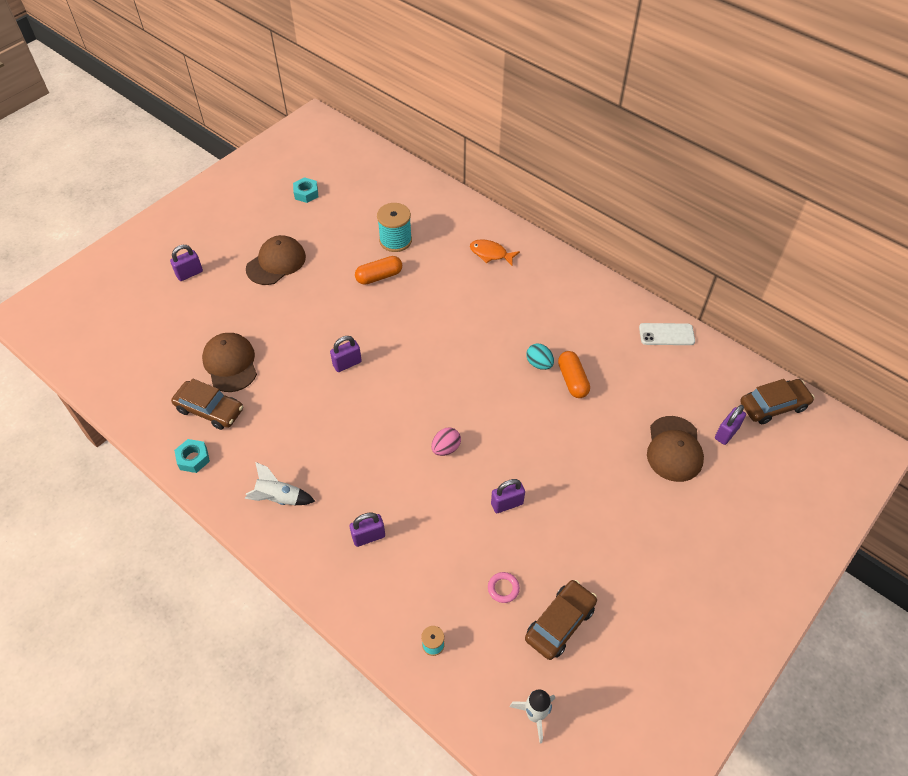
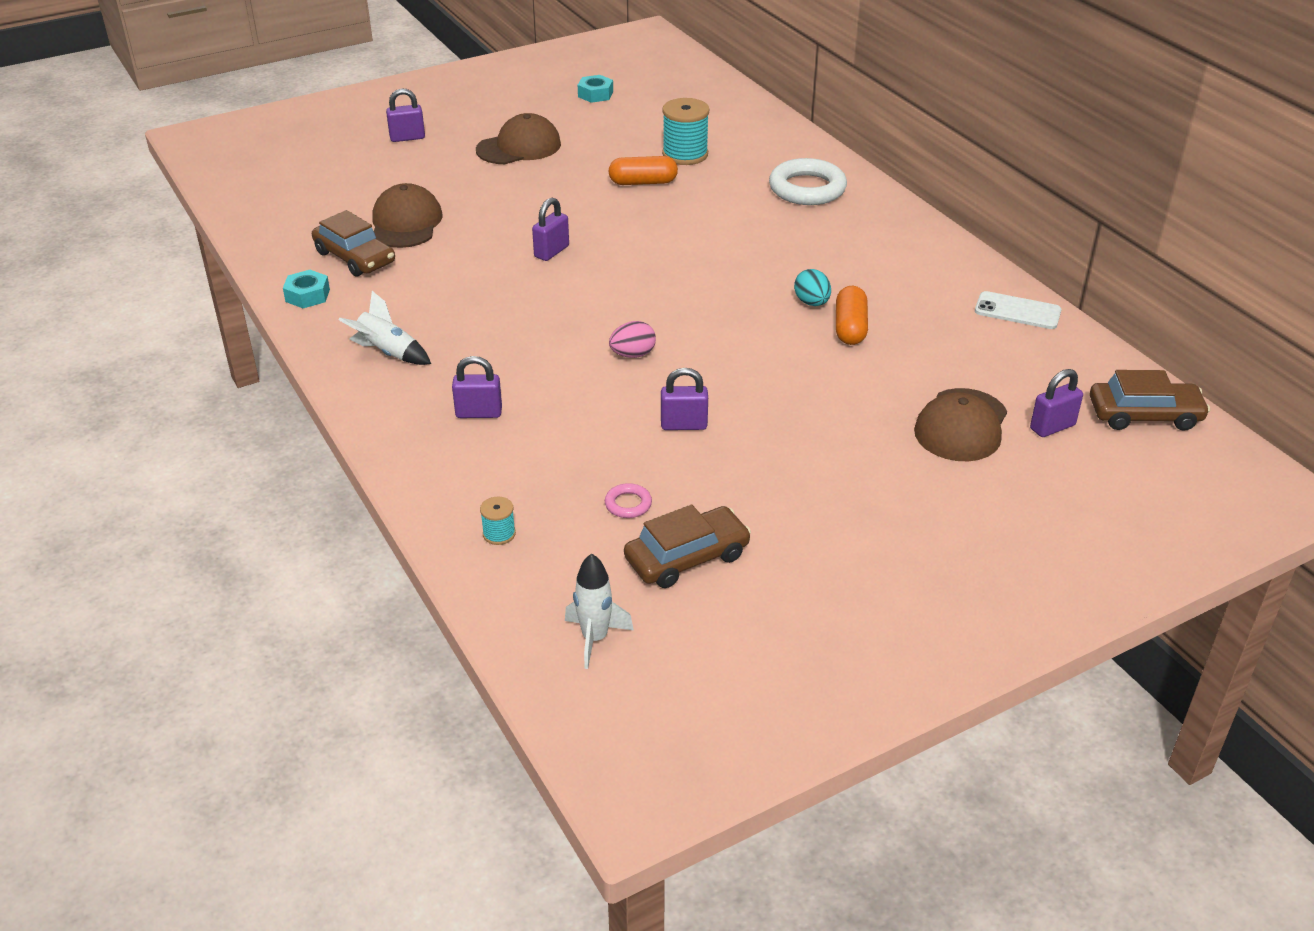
camera: 20 degrees right, 15 degrees down
purple padlock [330,336,362,372] -> purple padlock turned 45 degrees counterclockwise [532,198,569,261]
orange fish [470,239,520,266] -> white ring [769,158,847,205]

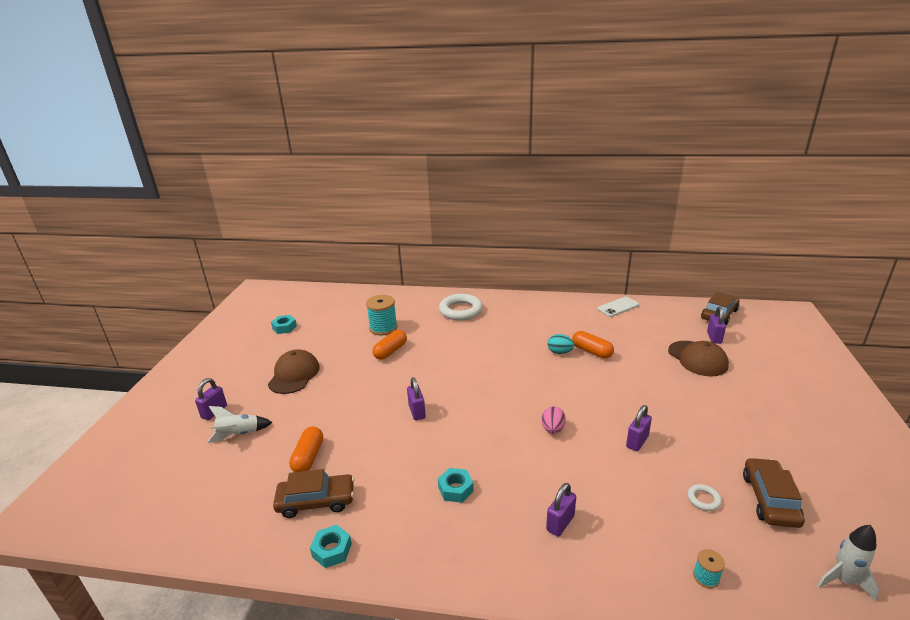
camera: 50 degrees left, 10 degrees down
white rocket [339,291,431,365] -> white rocket moved to [207,406,273,443]
brown cap [372,183,443,248] -> orange capsule [289,427,323,472]
pink ring [605,483,652,518] -> white ring [687,484,722,511]
none -> turquoise nut [438,468,474,503]

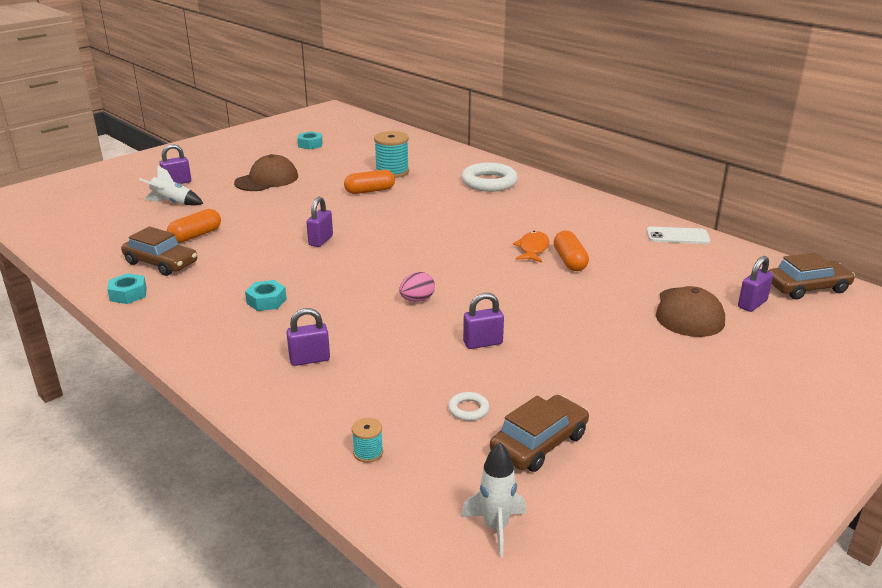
camera: 35 degrees right, 0 degrees up
turquoise egg [548,334,574,354] -> orange fish [513,231,549,262]

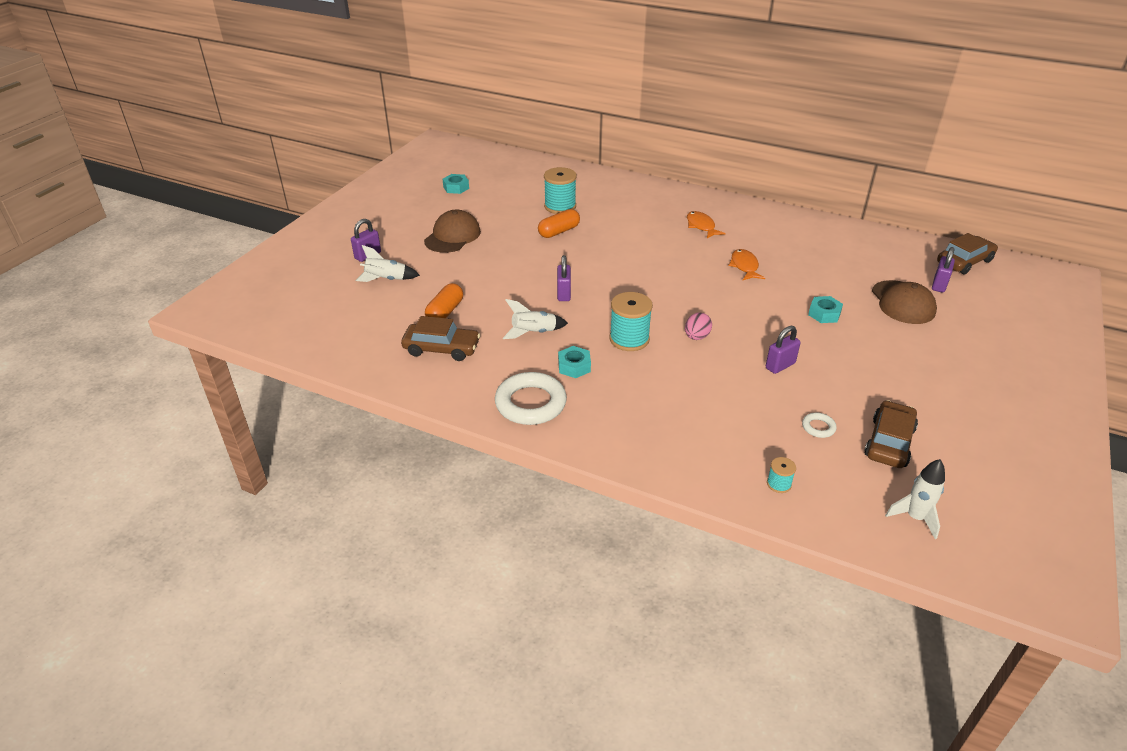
camera: 20 degrees left, 10 degrees up
turquoise nut [107,273,147,304] -> turquoise nut moved to [808,296,843,323]
purple padlock [286,308,330,366] -> none
white ring [461,163,518,192] -> white ring moved to [495,372,567,425]
orange capsule [554,230,589,271] -> none
white phone [647,226,710,244] -> none
none -> white rocket [503,299,568,339]
none -> turquoise spool [609,292,653,351]
none -> orange fish [687,211,726,238]

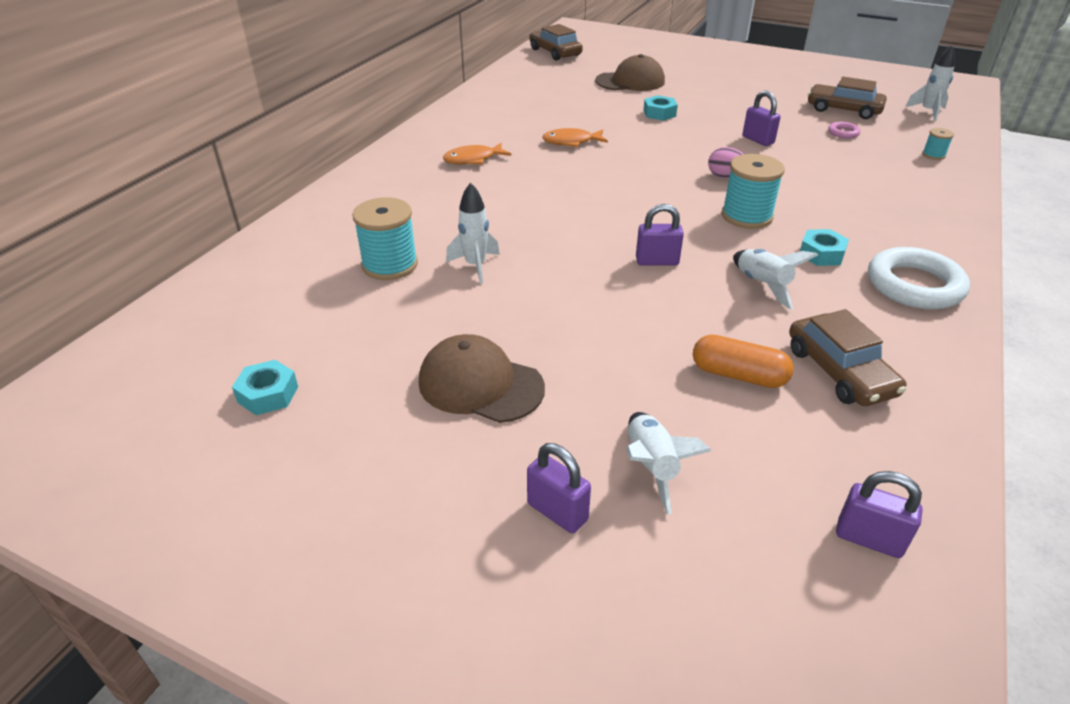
camera: 90 degrees left, 0 degrees up
brown car [401,316,480,361] -> brown car turned 150 degrees clockwise [789,309,906,406]
orange capsule [538,209,580,238] -> white rocket [446,182,500,284]
white ring [802,413,837,438] -> pink ring [828,122,860,139]
purple padlock [932,247,955,292] -> purple padlock moved to [836,471,922,558]

